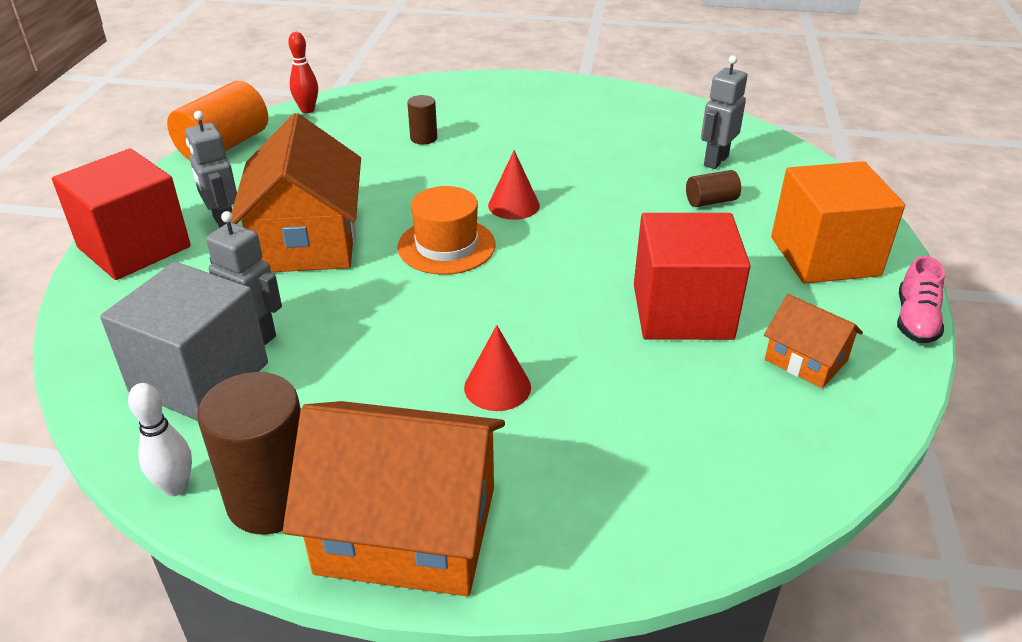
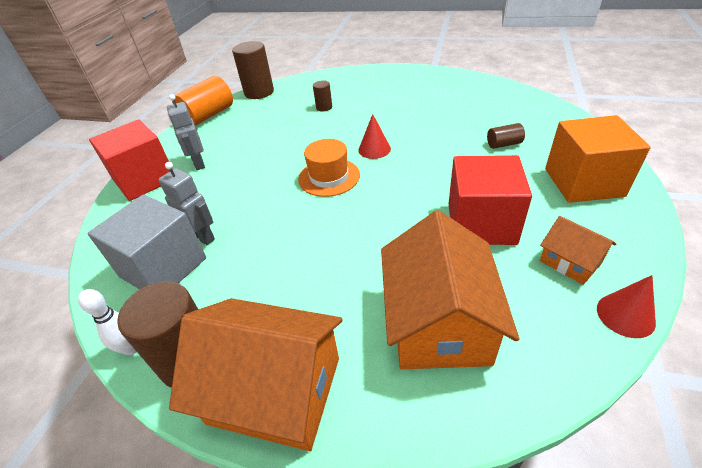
camera: 10 degrees right, 5 degrees up
orange house [231,113,361,272] -> orange house moved to [381,210,519,369]
red bowling pin [288,32,318,113] -> brown cylinder [232,41,274,99]
red cone [464,325,531,411] -> red cone moved to [597,275,656,338]
grey robot [701,55,748,169] -> none
pink shoe [897,256,945,343] -> none

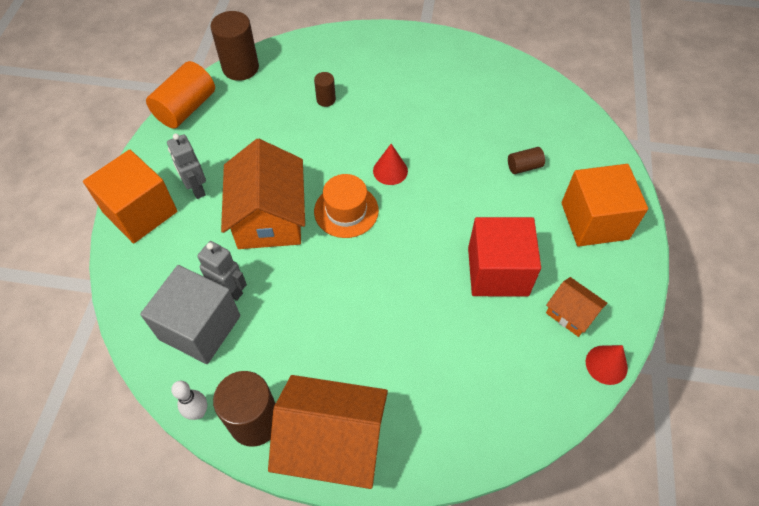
camera: 10 degrees left, 15 degrees up
red cube [89,119,173,201] -> orange cube [83,150,177,243]
orange house [381,210,519,369] -> orange house moved to [221,139,305,249]

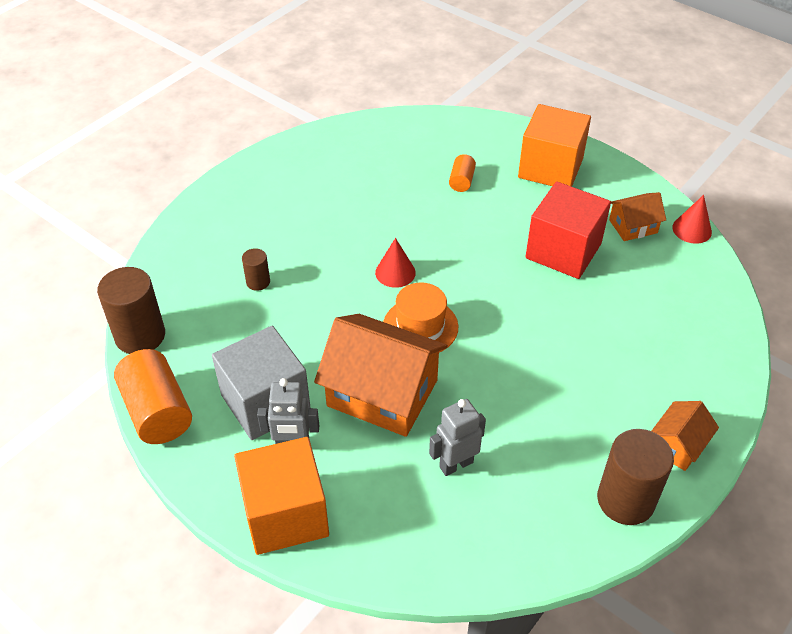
camera: 60 degrees left, 10 degrees down
grey cube [140,265,240,364] -> grey cube moved to [212,326,310,440]
white bowling pin [171,381,207,420] -> none
orange house [268,375,388,489] -> orange house [652,401,719,471], size x0.50
brown cylinder [508,147,545,174] -> orange cylinder [449,154,476,192]

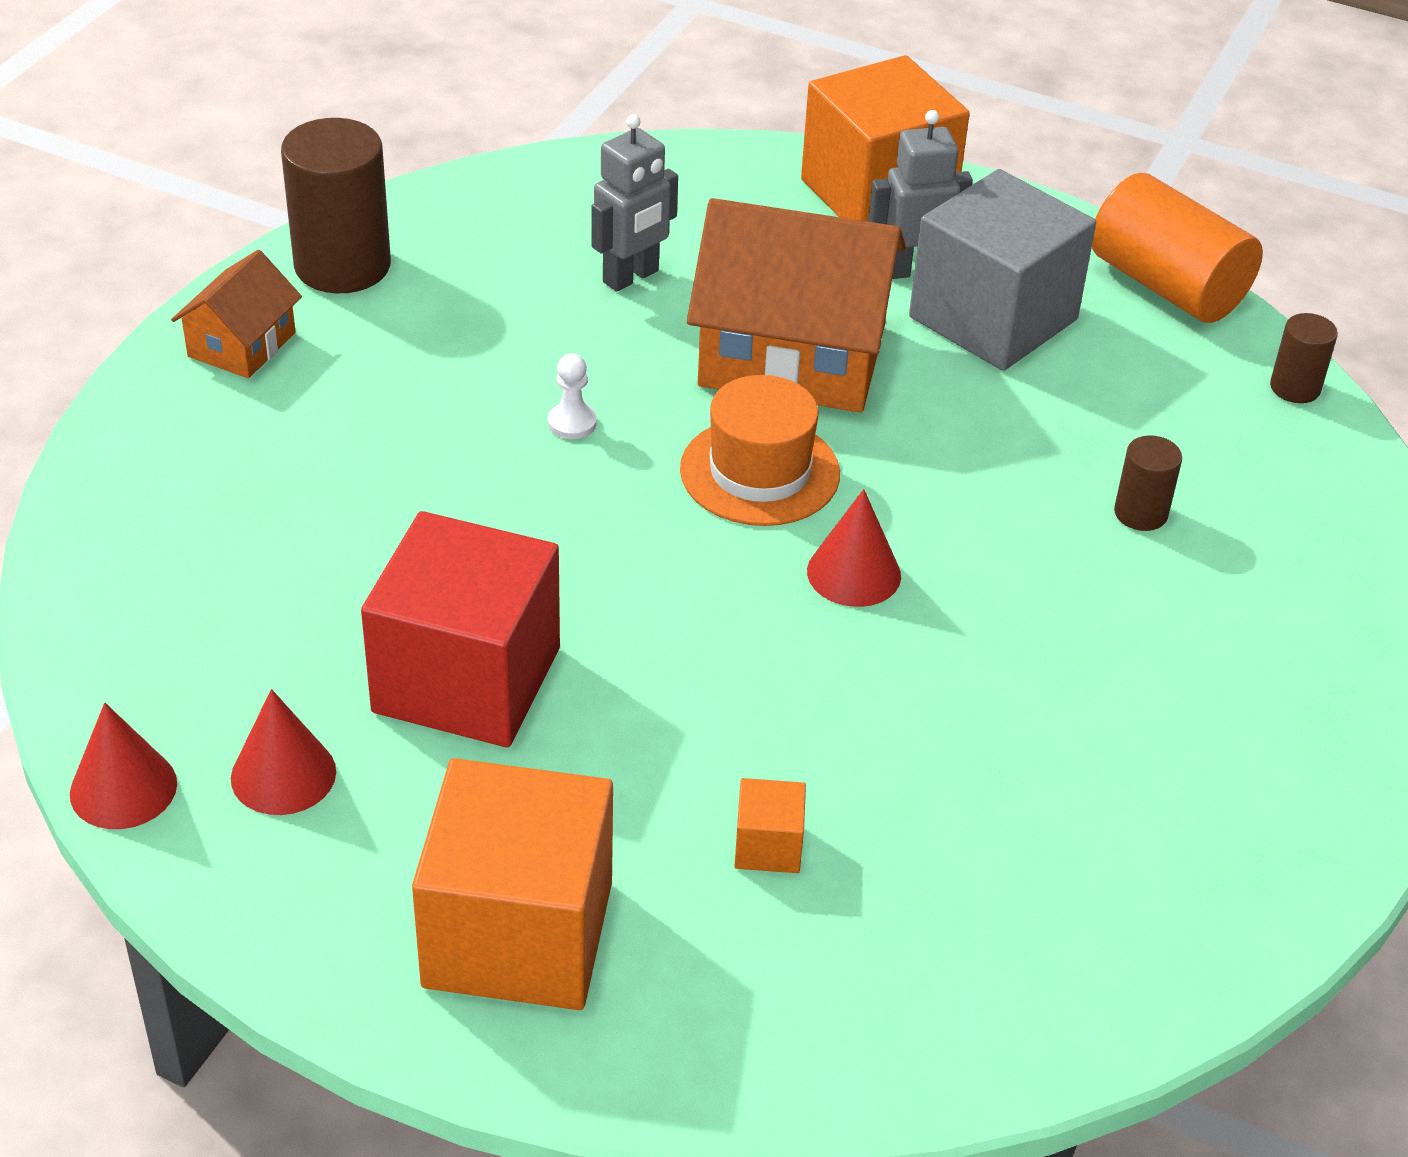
camera: 165 degrees right, 5 degrees down
brown cylinder [97,267,165,354] -> brown cylinder [1270,313,1338,403], size x0.51
orange cylinder [449,154,476,192] -> orange cube [734,778,806,873]
orange house [609,192,666,241] -> red cone [231,689,336,815]
none -> white pawn [548,353,597,439]

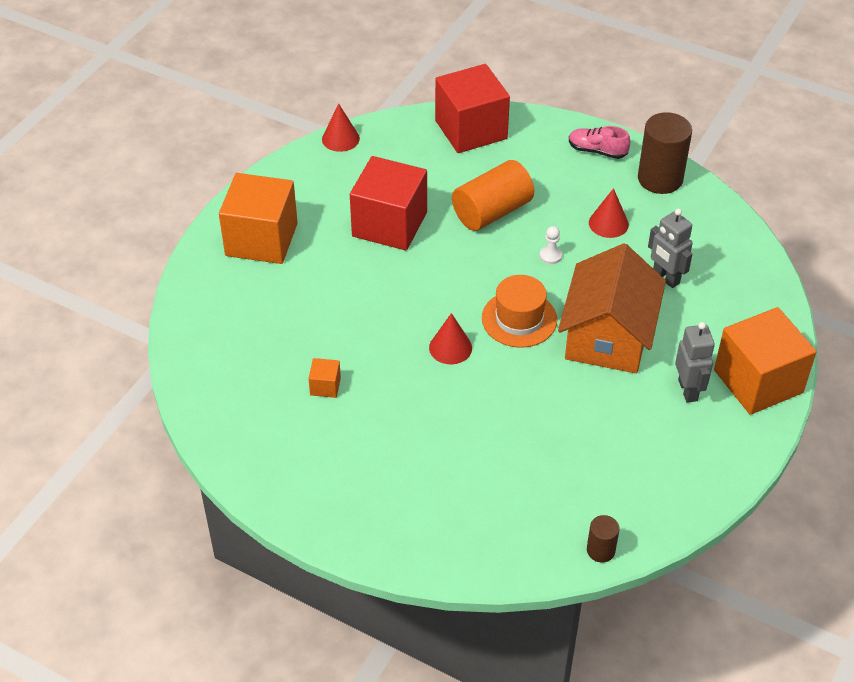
camera: 95 degrees right, 5 degrees up
orange house [171,250,302,378] -> pink shoe [569,126,630,159]
red cone [231,689,336,815] -> red cone moved to [589,188,629,238]
orange cube [734,778,806,873] -> orange cube moved to [308,358,341,398]
grey cube [909,169,1096,371] -> none
orange cylinder [1092,173,1263,323] -> orange cylinder moved to [452,160,534,231]
brown cylinder [1114,435,1182,531] -> none
none -> red cube [435,64,510,153]

